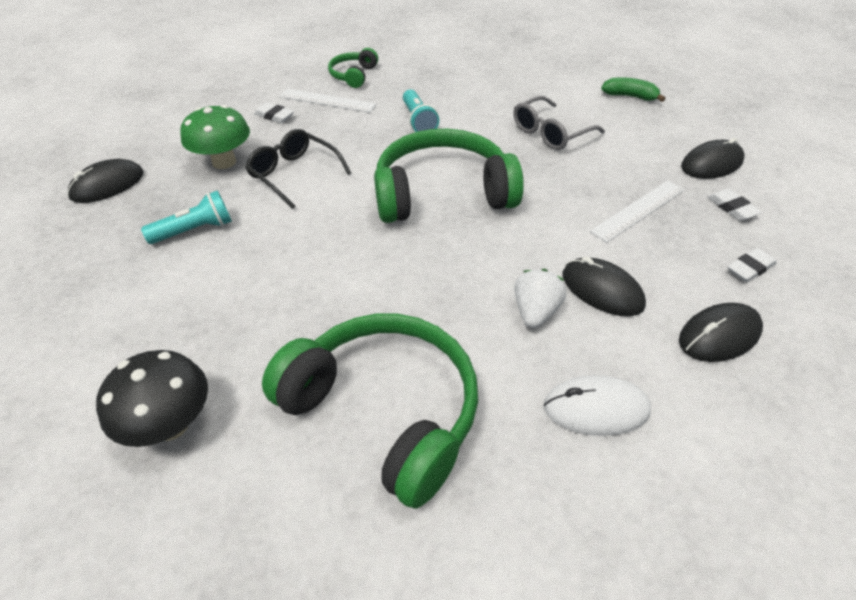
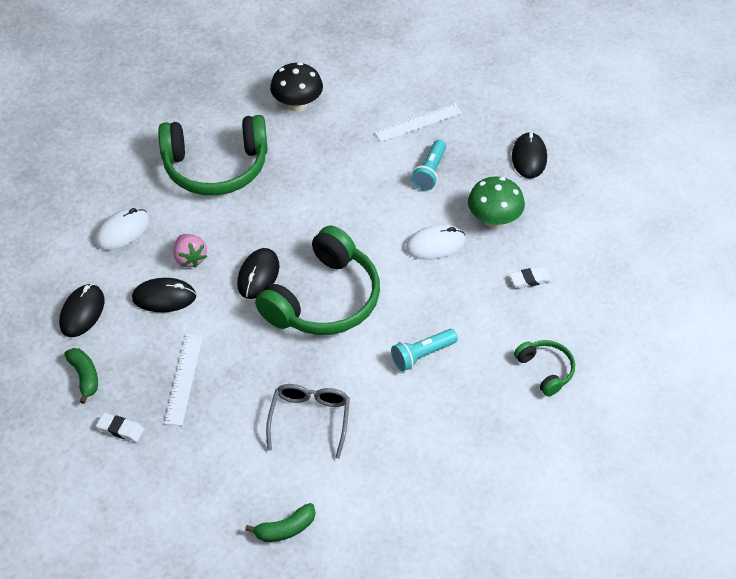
camera: 135 degrees right, 5 degrees up
black glasses [245,129,351,209] -> white mouse [406,225,466,260]
white ruler [279,89,376,113] -> white ruler moved to [374,103,462,142]
turquoise flashlight [403,89,439,132] -> turquoise flashlight turned 60 degrees counterclockwise [391,329,458,371]
white strawberry [515,269,566,328] -> pink strawberry [173,234,207,268]
black mouse [681,138,745,179] -> black mouse moved to [237,248,280,299]
white eraser [728,248,777,282] -> green banana [64,348,98,404]

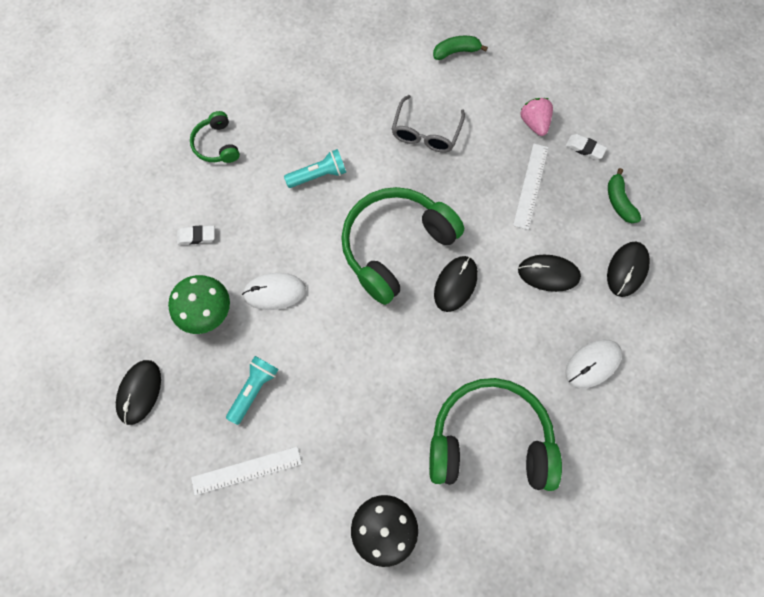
camera: 170 degrees left, 20 degrees up
pink strawberry [173,234,207,268] -> pink strawberry moved to [520,98,553,136]

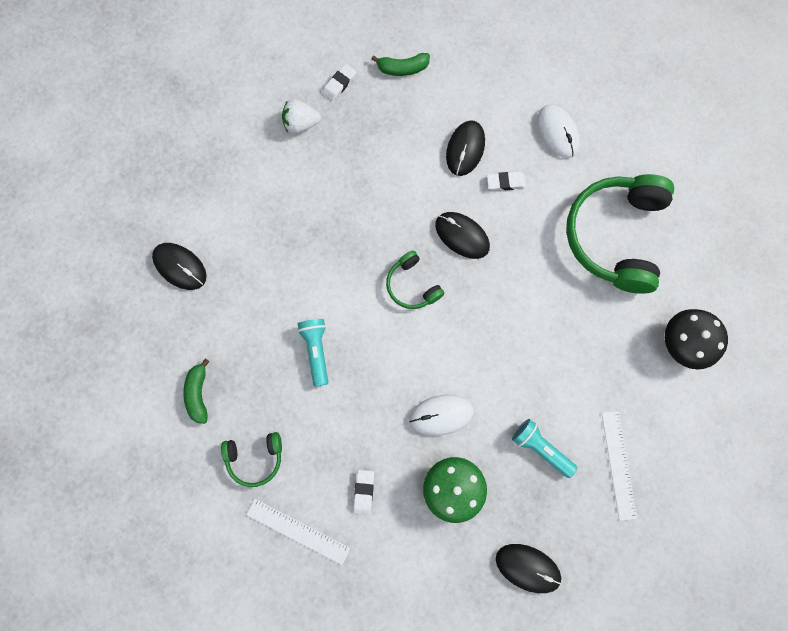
camera: 80 degrees left, 5 degrees up
white mouse [242,273,306,310] -> white mouse turned 75 degrees clockwise [409,395,474,436]
green headphones [341,187,464,305] -> green headphones [386,250,444,309], size x0.48
grey glasses [392,95,465,153] -> none
green banana [433,36,488,60] -> green banana moved to [183,358,210,424]
white ruler [513,144,549,230] -> white ruler moved to [246,499,350,565]
pink strawberry [520,98,553,136] -> white strawberry [282,99,321,134]
black mouse [607,241,650,297] -> black mouse moved to [152,243,207,290]
none -> white eraser [487,172,526,191]

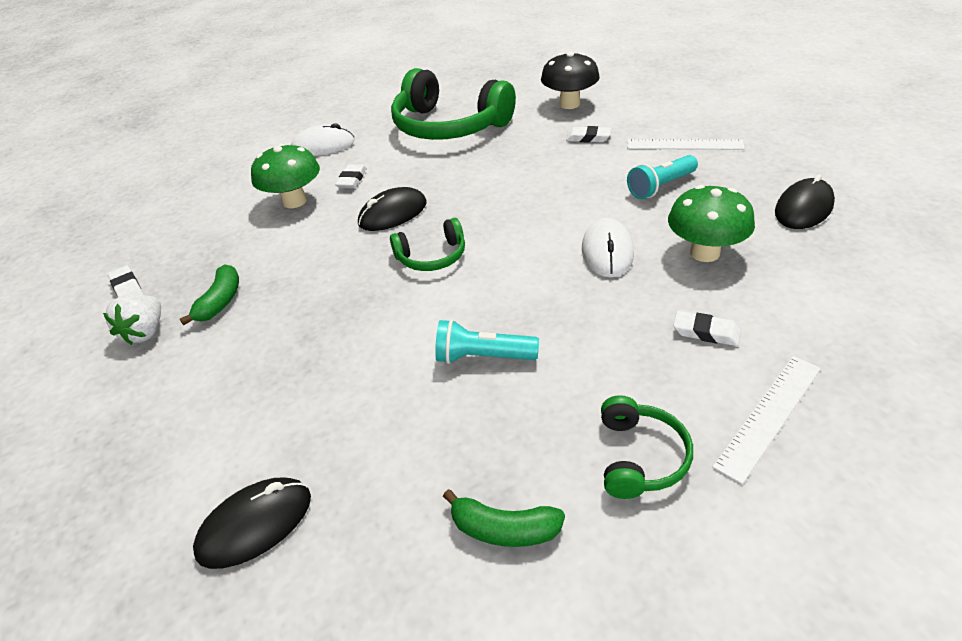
camera: 70 degrees left, 35 degrees down
green banana [371,53,430,76] -> green banana moved to [180,264,239,325]
black mouse [446,120,485,176] -> green mushroom [251,144,320,208]
none -> white eraser [566,126,611,142]

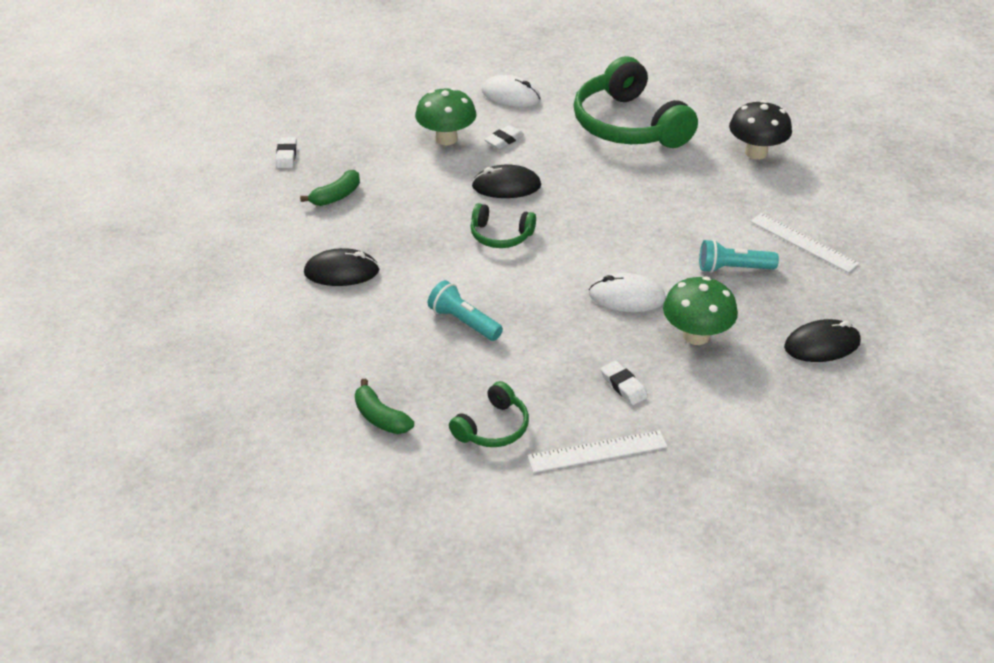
camera: 30 degrees right, 0 degrees up
white strawberry [103,295,161,345] -> none
black mouse [193,477,311,569] -> black mouse moved to [304,248,379,286]
white eraser [566,126,611,142] -> none
white mouse [582,218,634,277] -> white mouse turned 60 degrees clockwise [589,273,666,312]

